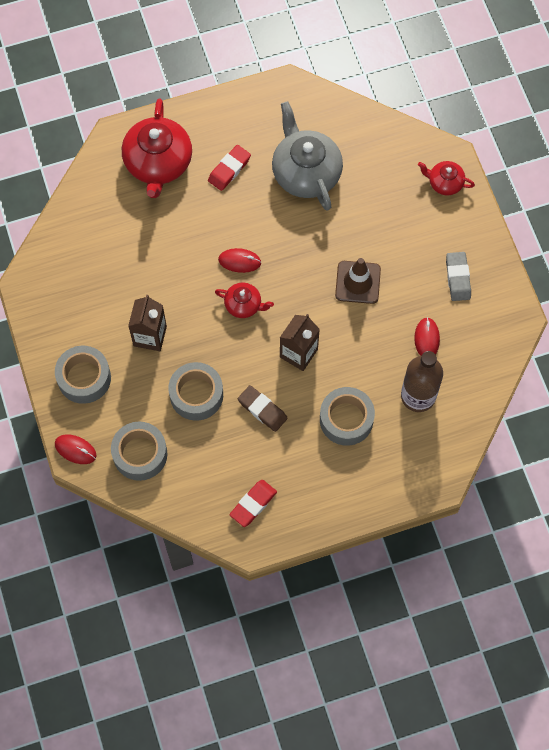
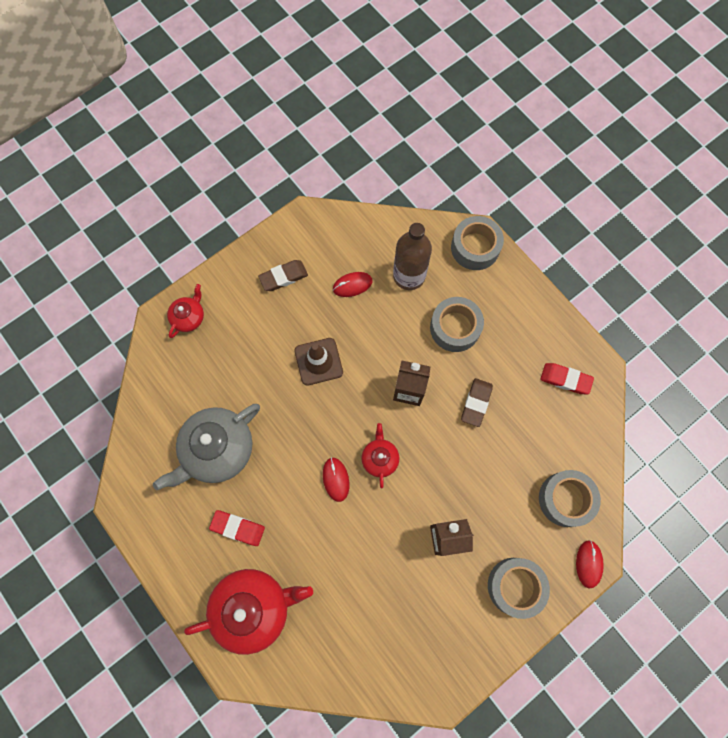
camera: 110 degrees left, 5 degrees up
grey tape [168,362,223,421] -> grey tape moved to [451,216,504,270]
red teapot [418,161,475,195] -> red teapot turned 150 degrees counterclockwise [167,284,204,338]
grey eraser [446,252,471,301] -> brown eraser [258,260,308,291]

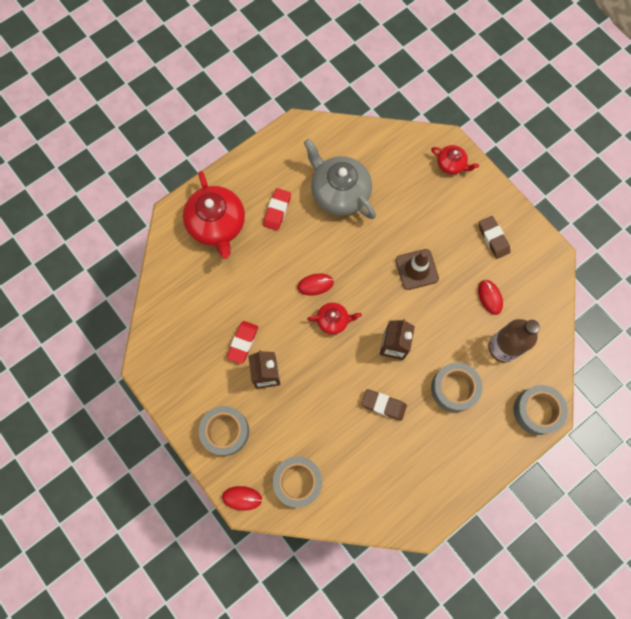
camera: 90 degrees right, 0 degrees up
red eraser [540,363,594,394] -> red eraser moved to [227,321,258,364]

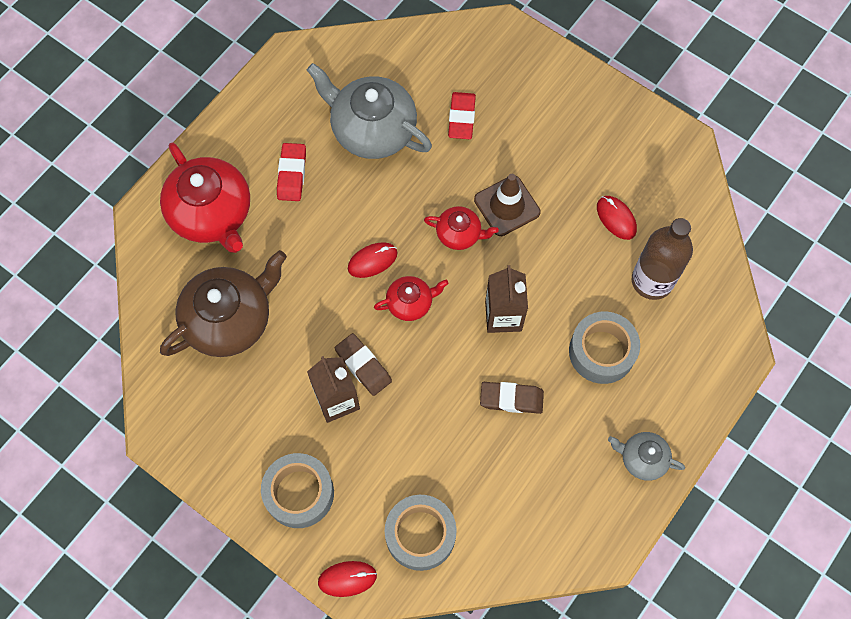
camera: 15 degrees left, 5 degrees down
red eraser [227,321,258,364] -> red eraser moved to [448,92,476,139]
red teapot [431,145,479,174] -> red teapot moved to [424,206,499,250]
brown eraser [479,216,510,259] -> brown eraser moved to [335,333,392,396]
grey tape [513,385,568,435] -> none
none -> brown teapot [160,250,287,357]
none -> grey teapot [608,432,685,481]

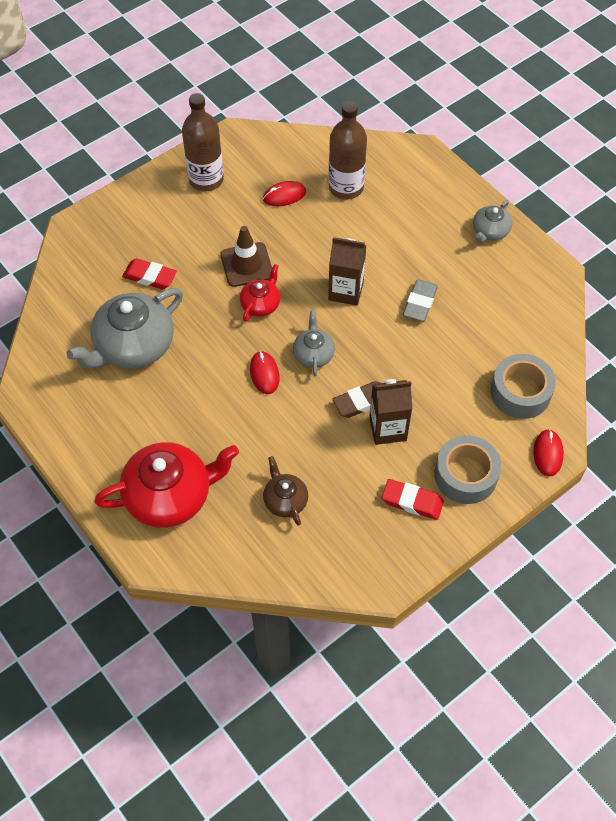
camera: 75 degrees left, 10 degrees down
brown teapot [160,250,287,357] -> brown teapot [263,456,308,526], size x0.51
red eraser [277,143,306,201] -> red eraser moved to [382,479,444,520]
red teapot [374,276,449,321] -> grey teapot [293,311,335,376]
brown eraser [480,382,544,414] -> grey eraser [403,279,438,321]
grey tape [569,312,640,384] -> none
none -> brown bottle [182,93,224,191]

